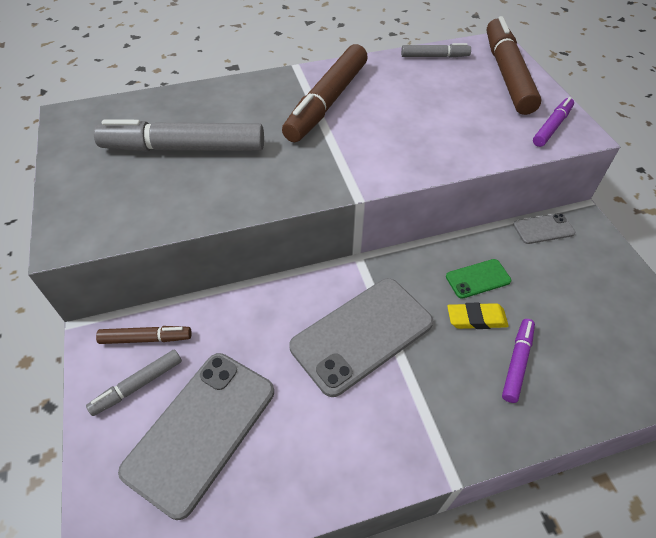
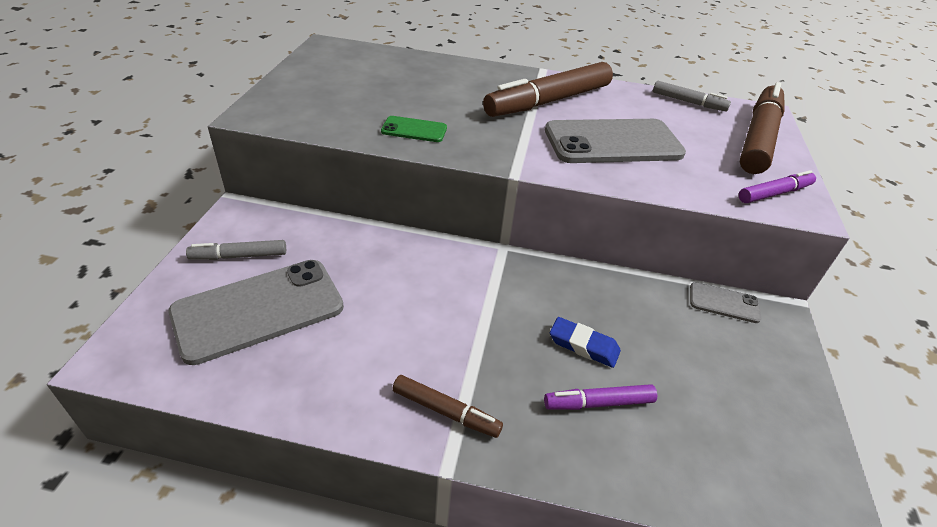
camera: 25 degrees right, 10 degrees down
grey marker [94,119,264,152] -> none
brown marker [96,326,192,344] -> brown marker moved to [392,375,503,438]
grey phone [289,278,433,397] -> grey phone moved to [545,119,686,163]
green phone [446,259,511,299] -> green phone moved to [381,116,447,142]
yellow eraser [447,303,509,329] -> blue eraser [550,317,621,368]
purple marker [502,319,535,403] -> purple marker turned 150 degrees counterclockwise [544,384,657,410]

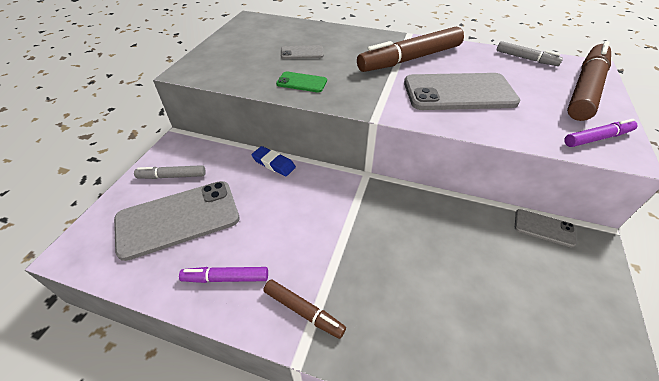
camera: 10 degrees right, 5 degrees up
purple marker [544,384,657,410] -> purple marker moved to [179,267,268,283]
blue eraser [550,317,621,368] -> blue eraser moved to [251,146,296,176]
none -> grey phone [281,45,324,59]

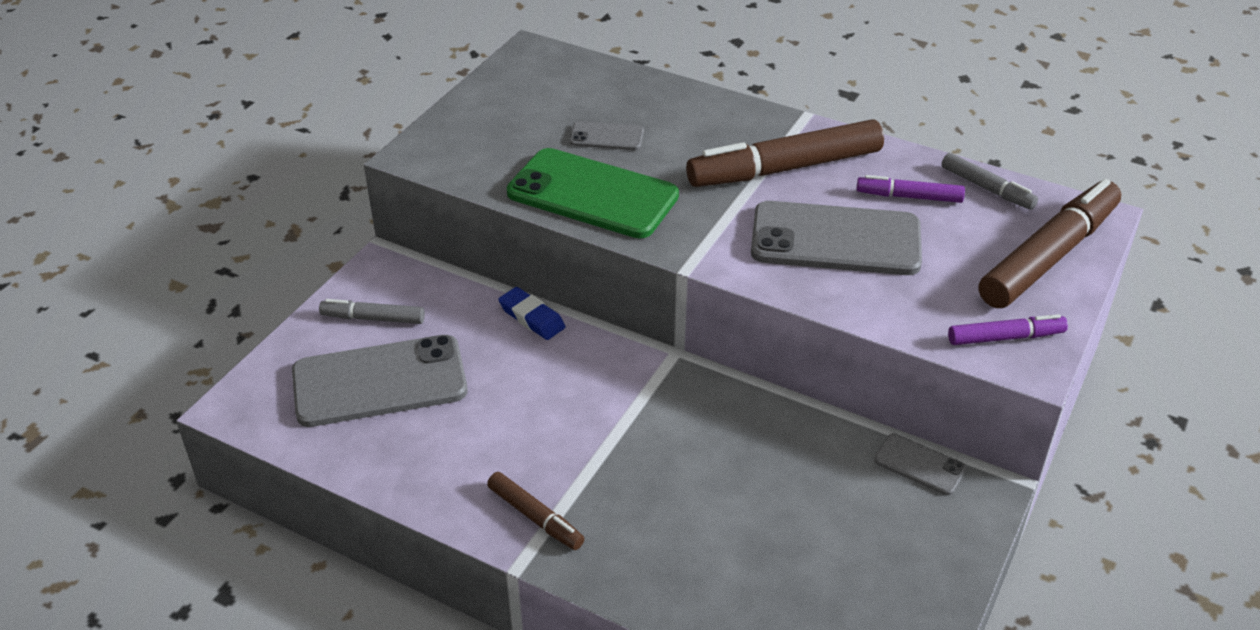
camera: 10 degrees right, 5 degrees down
purple marker [179,267,268,283] -> purple marker moved to [857,175,965,203]
green phone [276,71,327,93] -> green phone [507,148,679,238], size x2.12

